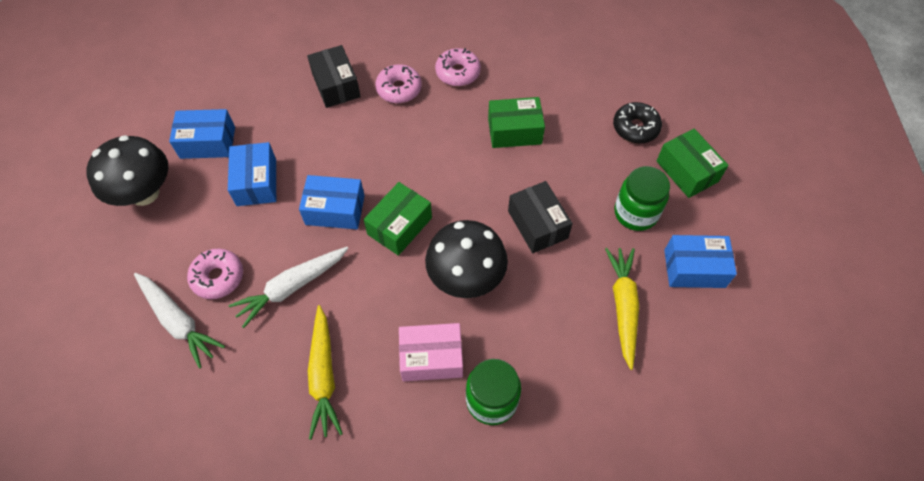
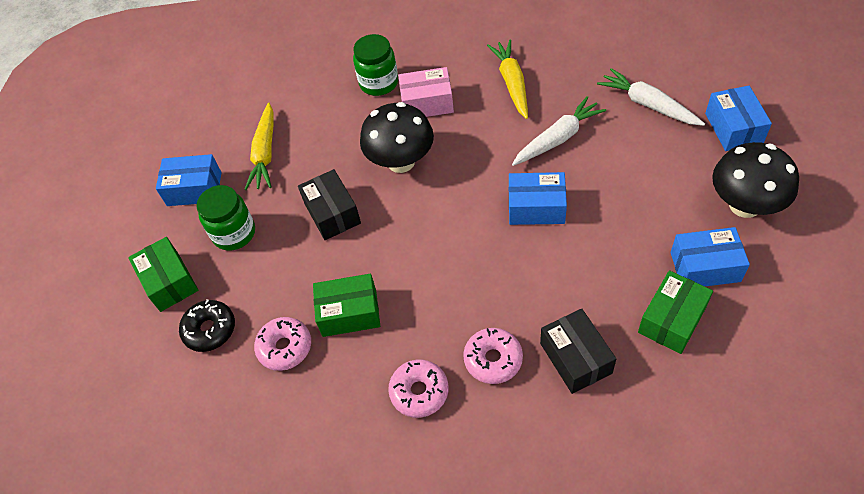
camera: 175 degrees left, 5 degrees down
pink donut [187,249,243,299] -> pink donut moved to [254,317,311,371]
blue box [228,142,276,206] -> blue box moved to [705,86,772,151]
green box [364,182,432,256] -> green box moved to [638,271,713,354]

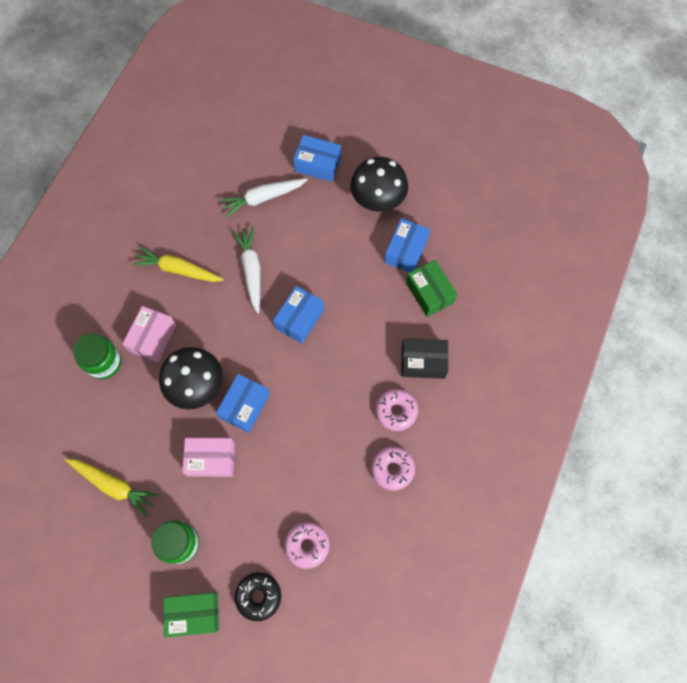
camera: 70 degrees left, 15 degrees up
blue box [156,154,221,206] -> blue box moved to [216,374,270,433]
black box [298,169,361,240] -> pink box [182,438,235,477]
green box [313,274,380,337] -> none

